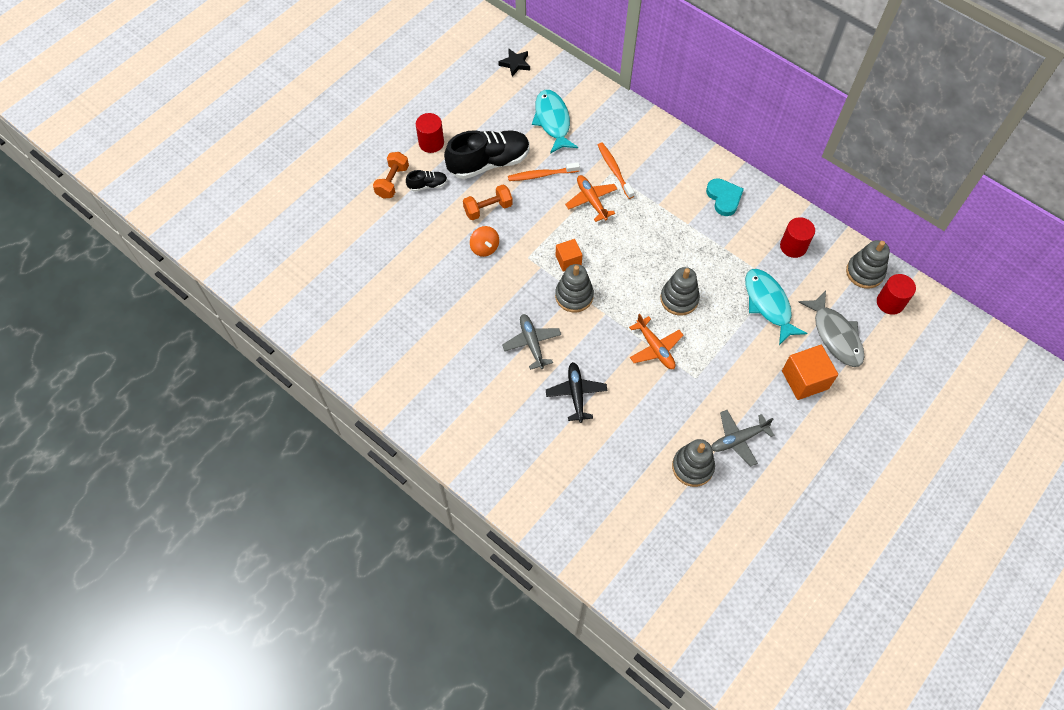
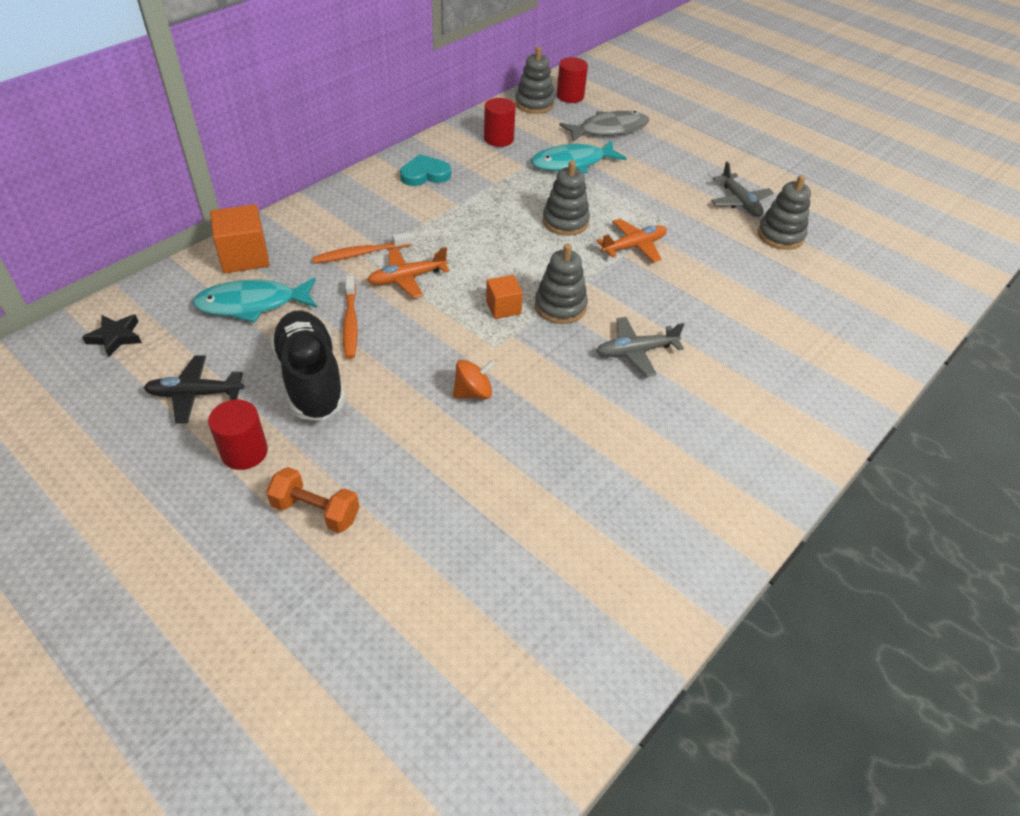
camera: 90 degrees left, 15 degrees down
black shoe [406,170,448,192] -> none
orange dumbbell [463,184,513,220] -> none
black plane [546,362,608,423] -> black plane moved to [144,355,244,424]
orange cube [782,345,838,400] -> orange cube moved to [210,204,270,273]

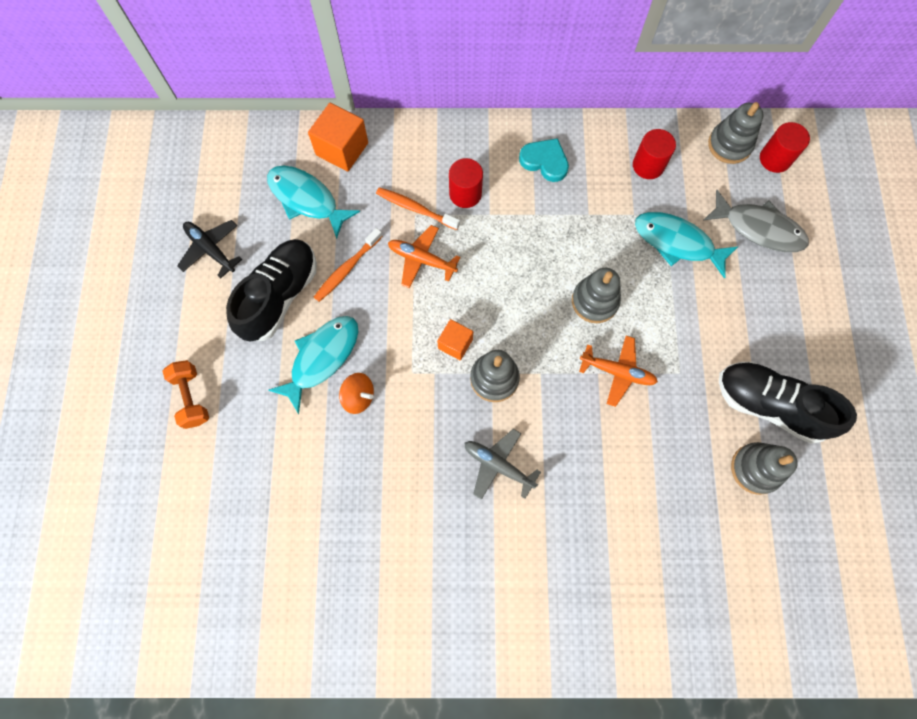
camera: 50 degrees right, 25 degrees up
black star [82,314,142,357] -> none
red cylinder [208,400,268,470] -> red cylinder moved to [449,158,483,208]
grey plane [711,162,774,217] -> black shoe [719,362,857,444]
none -> turquoise fish [268,316,358,414]

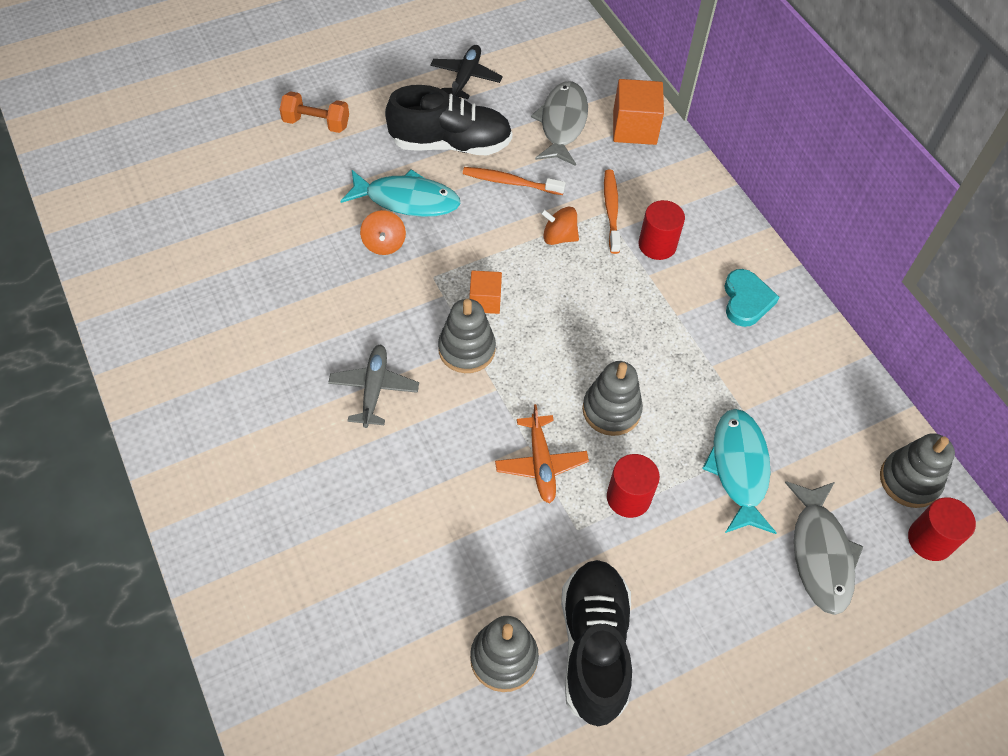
camera: 60 degrees right, 15 degrees down
orange dumbbell [163,360,209,429] -> orange dumbbell turned 60 degrees clockwise [280,91,349,133]
turquoise fish [267,166,360,239] -> grey fish [531,81,588,166]
orange plane [388,225,460,288] -> orange spinning top [541,207,579,245]
red cylinder [633,129,676,179] -> red cylinder moved to [607,454,660,518]

